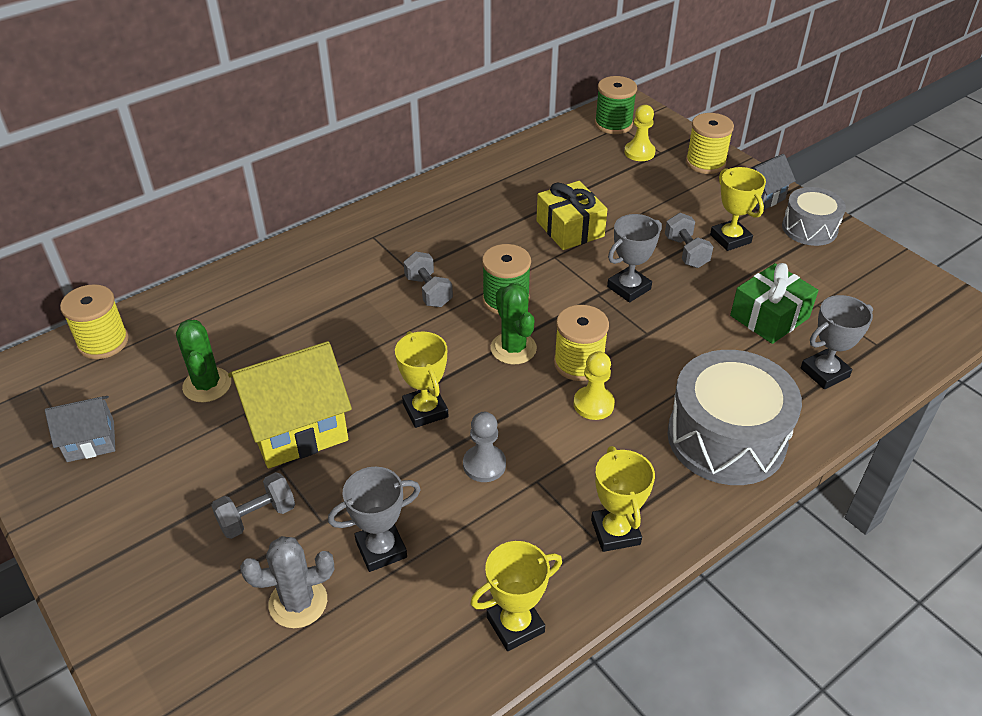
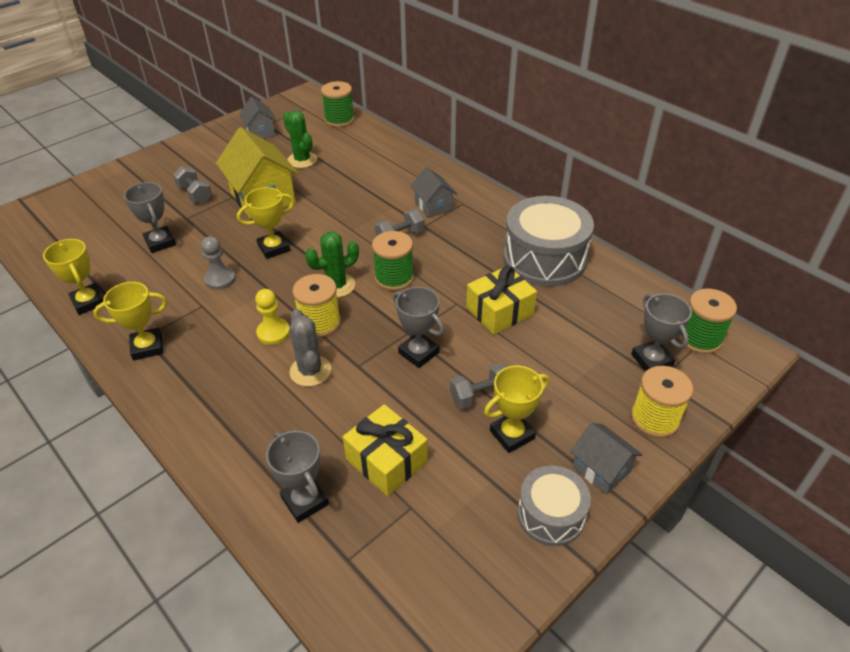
camera: 85 degrees right, 0 degrees up
yellow spool [60,284,129,359] -> green spool [321,81,355,127]
green cactus [176,319,231,402] -> green cactus turned 75 degrees clockwise [283,110,317,168]
grey cactus [240,536,334,628] -> grey cactus moved to [289,309,331,387]
yellow pawn [624,105,656,161] -> grey trophy [631,293,692,372]
grey drum [667,350,802,485] -> grey drum moved to [503,196,594,287]
green gift [730,263,818,344] -> yellow gift [343,404,428,496]
none -> grey house [411,167,457,218]

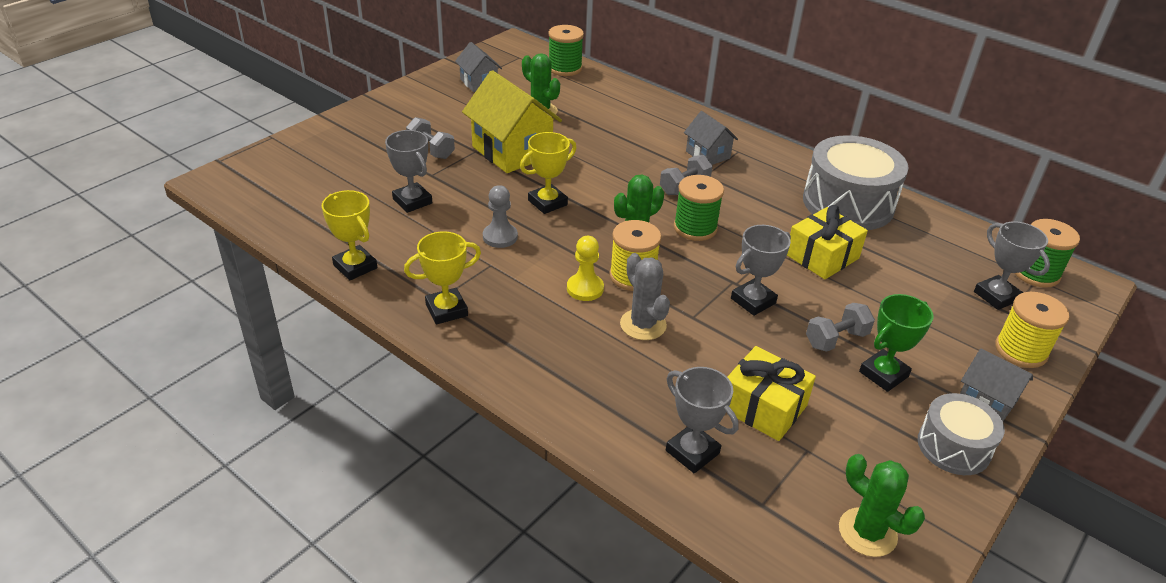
camera: 10 degrees left, 5 degrees down
grey trophy [393,287,444,368] -> grey trophy turned 75 degrees counterclockwise [731,225,791,316]
yellow trophy [484,366,549,453] -> green trophy [859,294,934,392]
none -> green cactus [839,454,925,557]

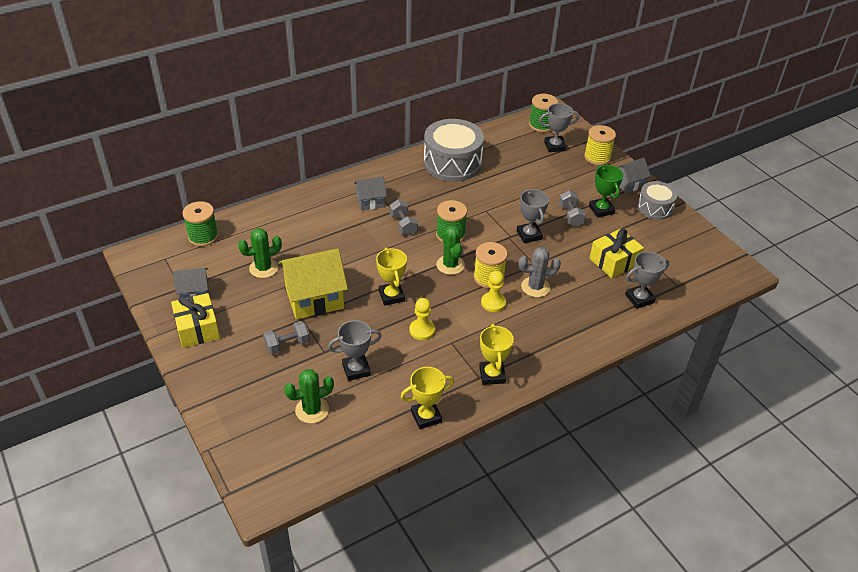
camera: 70 degrees left, 5 degrees up
grey pawn [483,185,518,248] -> yellow pawn [409,298,435,340]
yellow gift [787,205,868,279] -> yellow gift moved to [171,293,220,348]
green cactus [839,454,925,557] -> green cactus moved to [284,369,334,423]

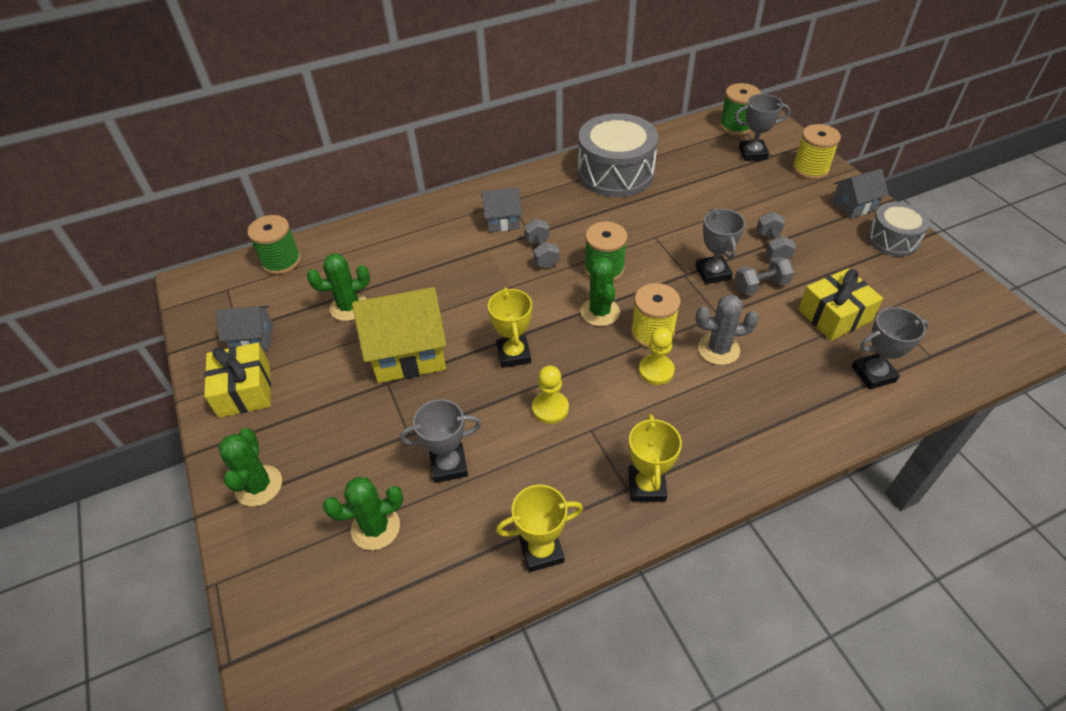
camera: 10 degrees right, 5 degrees up
grey dumbbell [263,321,310,355] -> grey dumbbell moved to [734,256,794,296]
green trophy [589,165,623,218] -> none
none -> green cactus [218,428,282,506]

